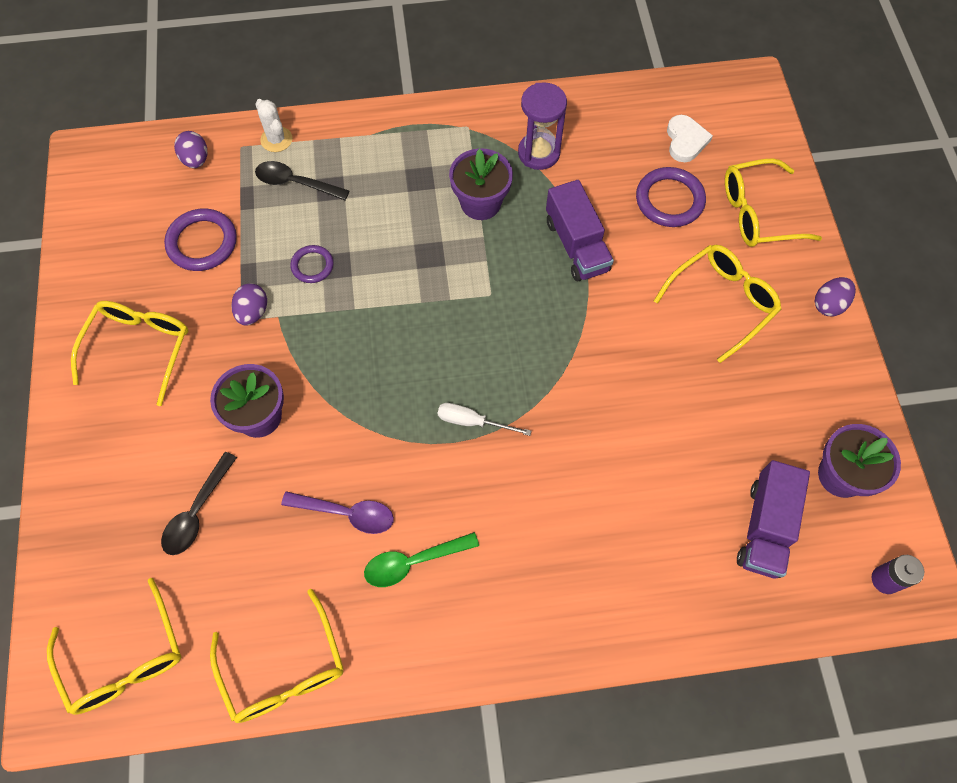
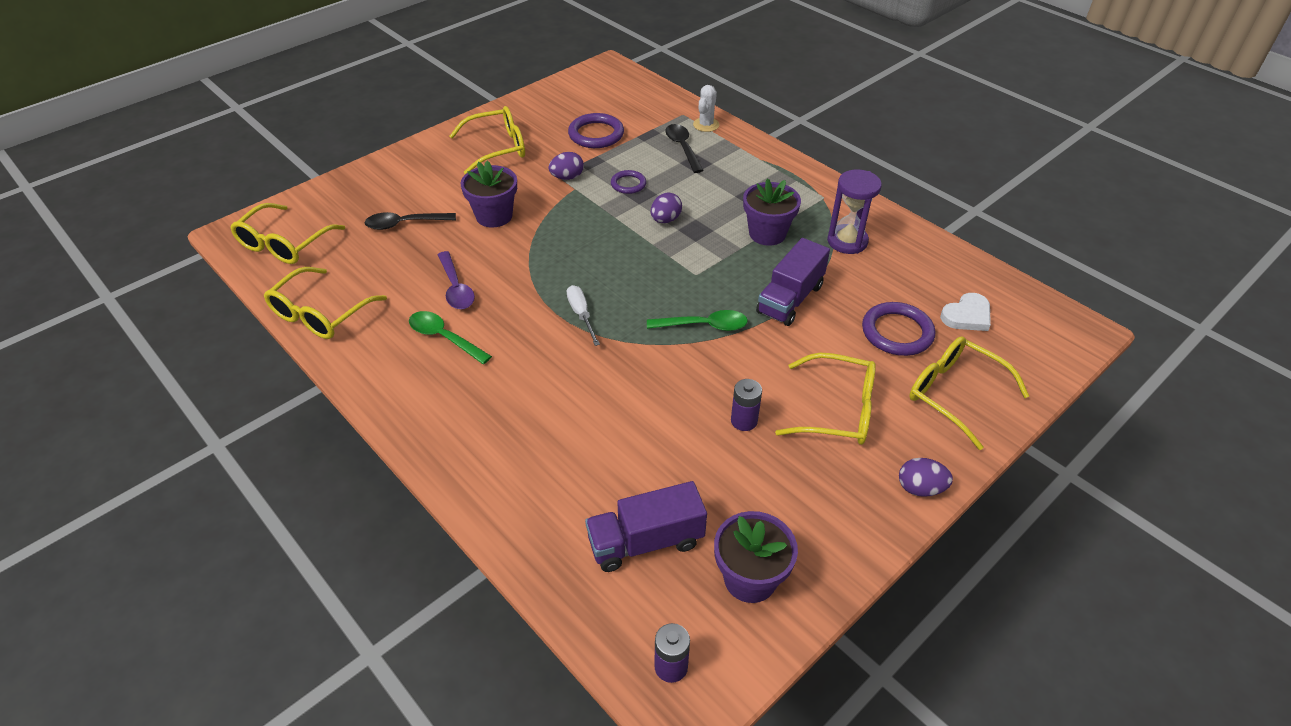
camera: 55 degrees right, 20 degrees down
purple egg [174,131,207,168] -> purple egg moved to [651,192,682,223]
none -> green spoon [647,310,748,331]
none -> purple battery [731,379,762,431]

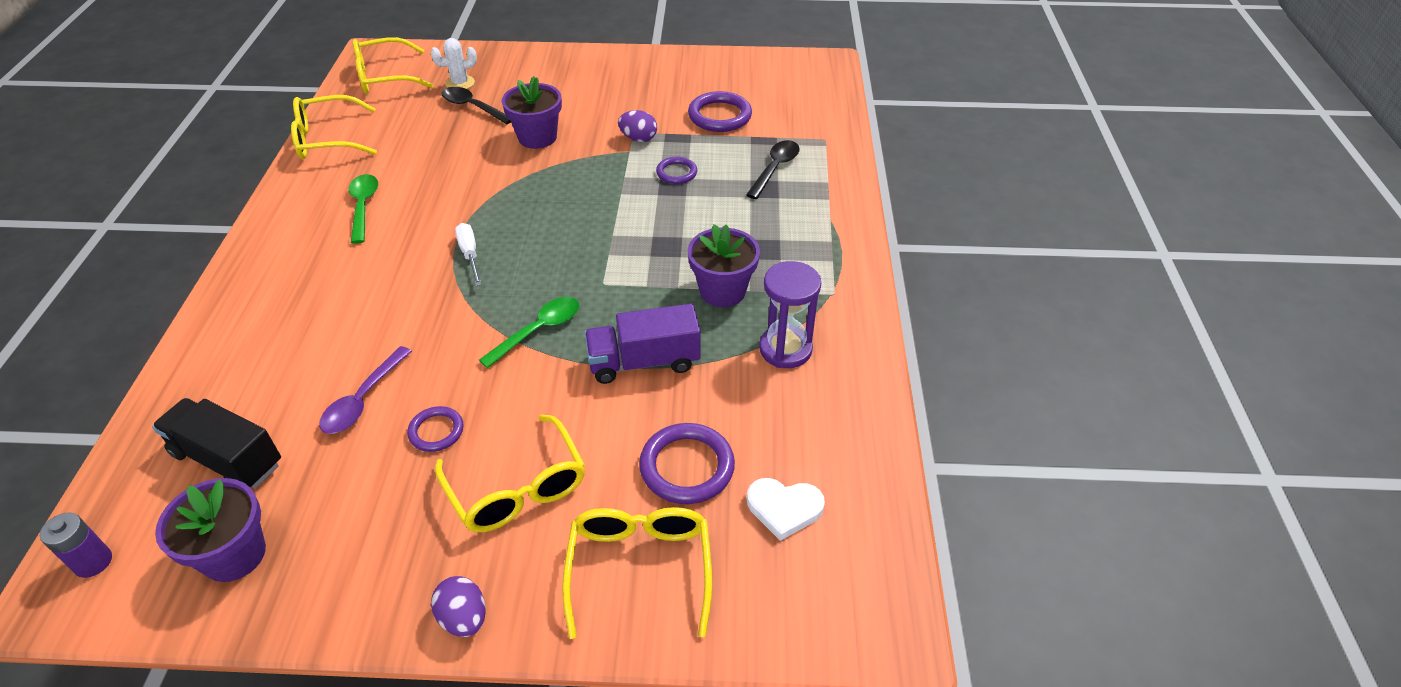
camera: 45 degrees right, 0 degrees up
purple spoon [438,251,475,309] -> purple spoon moved to [319,346,412,434]
yellow glasses [450,106,525,174] -> none
white screwdriver [567,285,600,346] -> white screwdriver turned 45 degrees counterclockwise [455,223,482,286]
purple truck [585,481,707,572] -> black truck [152,398,281,488]
green spoon [647,310,748,331] -> green spoon turned 90 degrees counterclockwise [479,297,579,368]
purple egg [651,192,682,223] -> none
white cactus [693,85,719,132] -> white cactus moved to [431,38,477,89]
purple battery [731,379,762,431] -> purple ring [407,406,464,452]

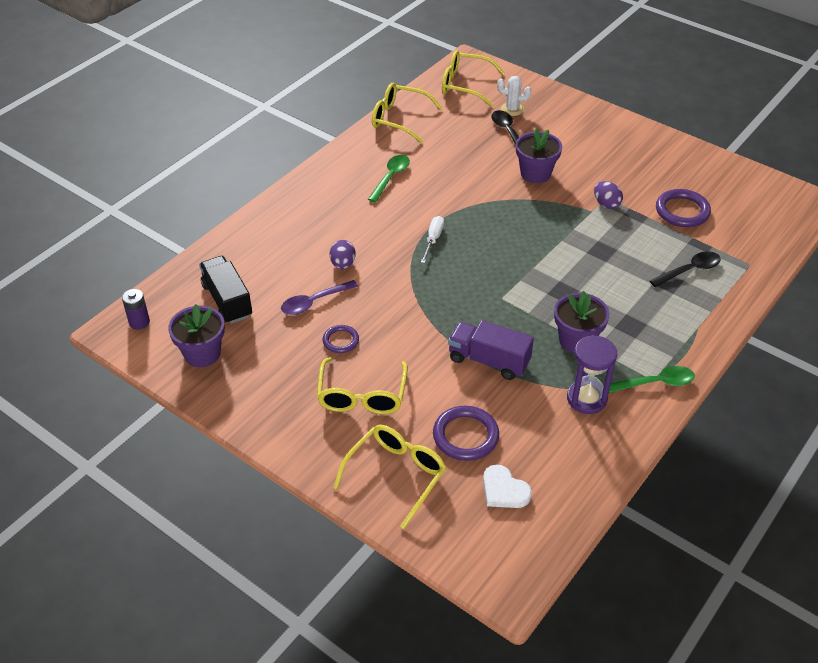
camera: 35 degrees right, 0 degrees up
purple egg [431,576,486,637] -> purple egg moved to [330,240,356,269]
green spoon [479,297,579,368] -> green spoon moved to [609,366,695,393]
purple ring [656,156,697,184] -> none

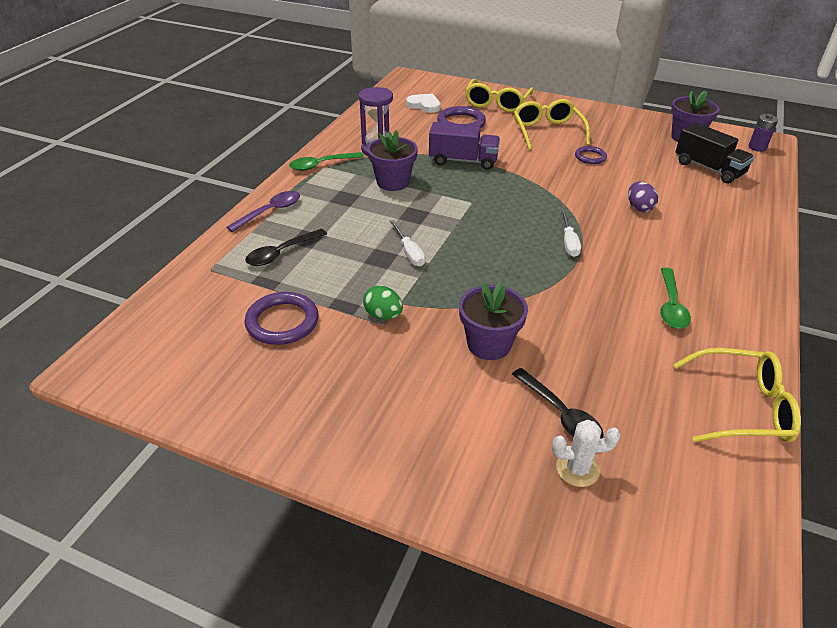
camera: 165 degrees right, 5 degrees down
purple spoon [281,280,358,315] -> purple spoon moved to [226,191,300,232]
yellow glasses [442,50,505,106] -> none
purple egg [594,181,623,209] -> green egg [363,285,403,320]
none -> white screwdriver [390,220,425,266]

